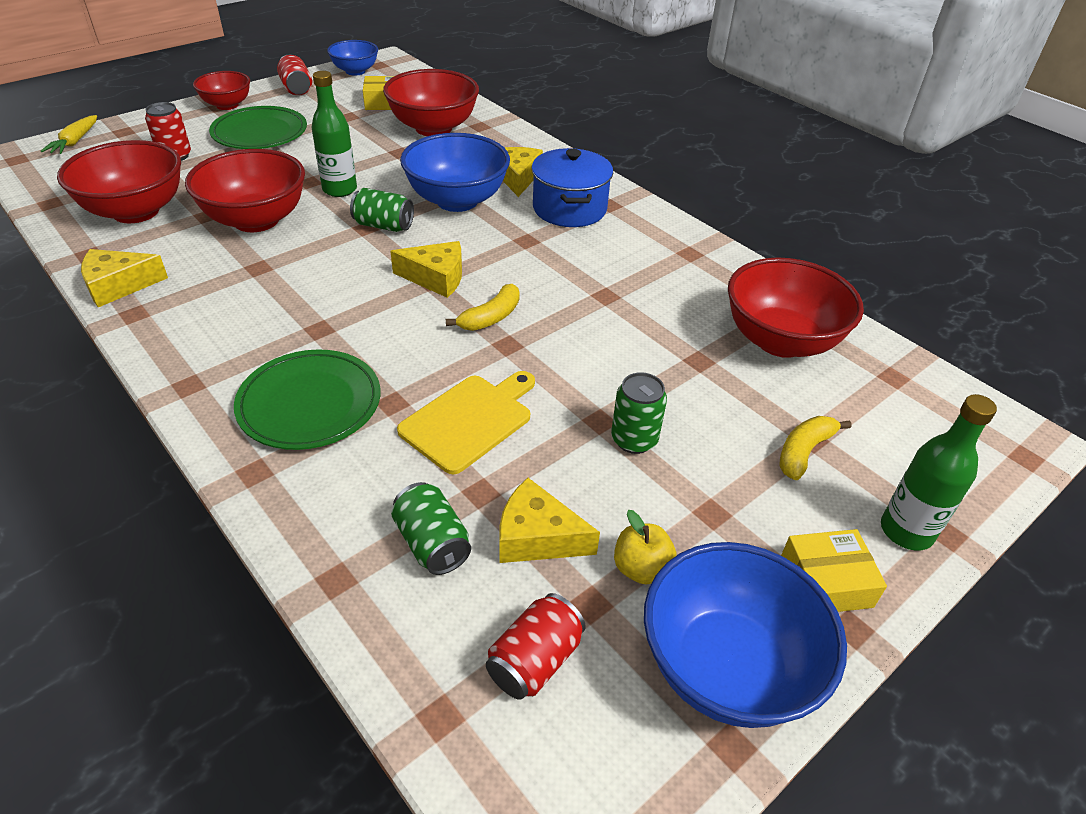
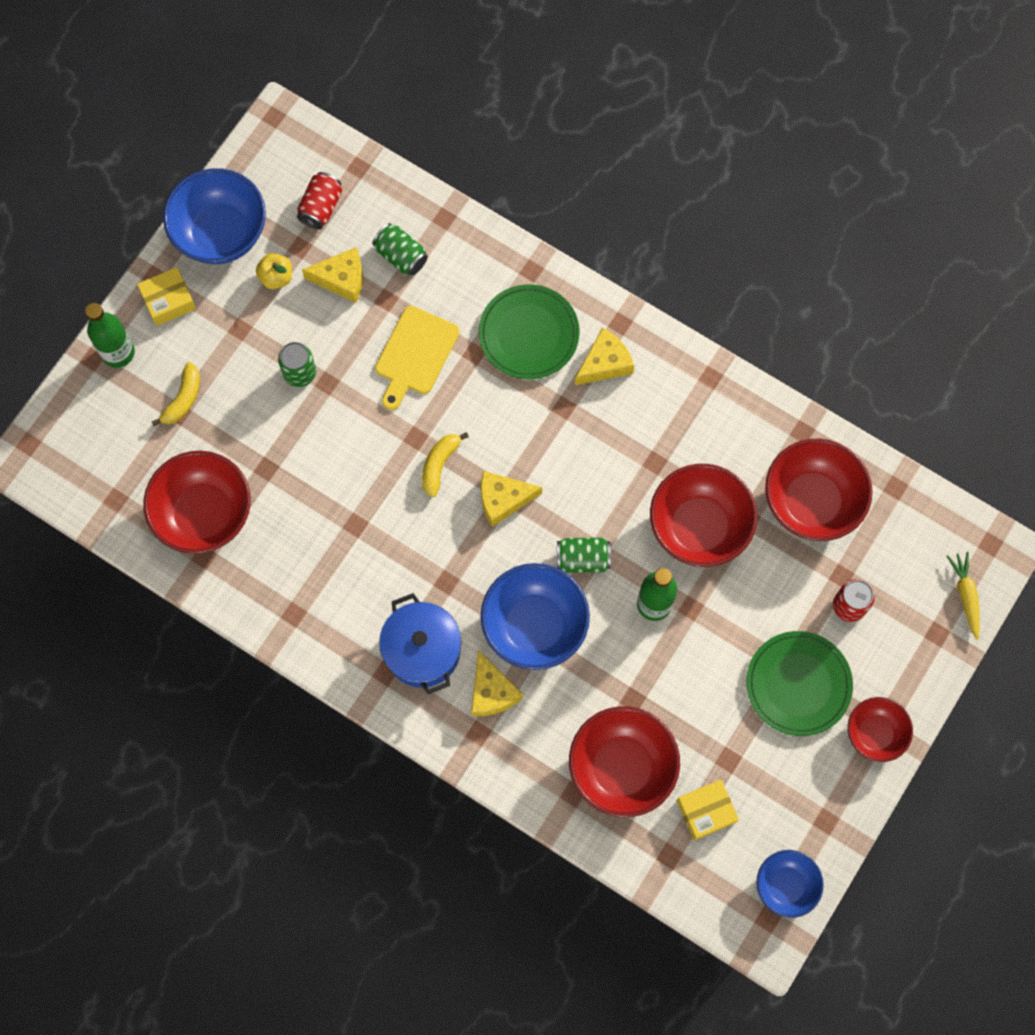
camera: 165 degrees right, 30 degrees up
yellow cheese [81,249,168,307] -> yellow cheese moved to [575,327,634,385]
red can [277,55,312,96] -> none

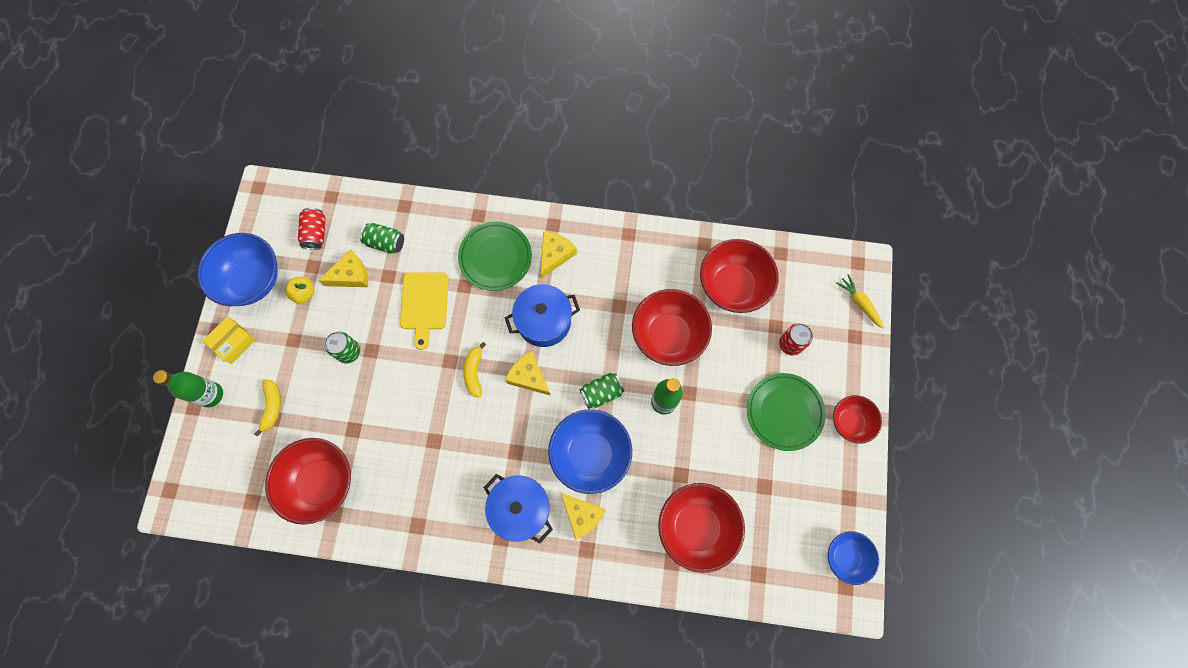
camera: 25 degrees left, 0 degrees up
yellow cheese [481,471,542,527] -> yellow cheese turned 75 degrees clockwise [505,351,551,396]
yellow box [677,780,739,840] -> none
none -> blue pot [505,284,580,347]

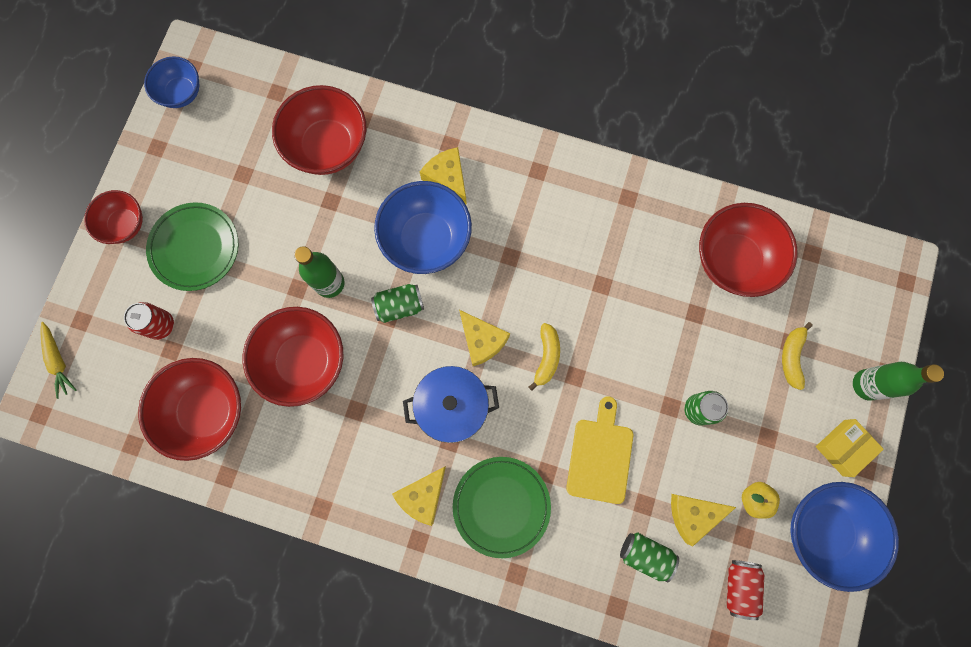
camera: 170 degrees left, 5 degrees up
blue pot [483,474,553,543] -> none

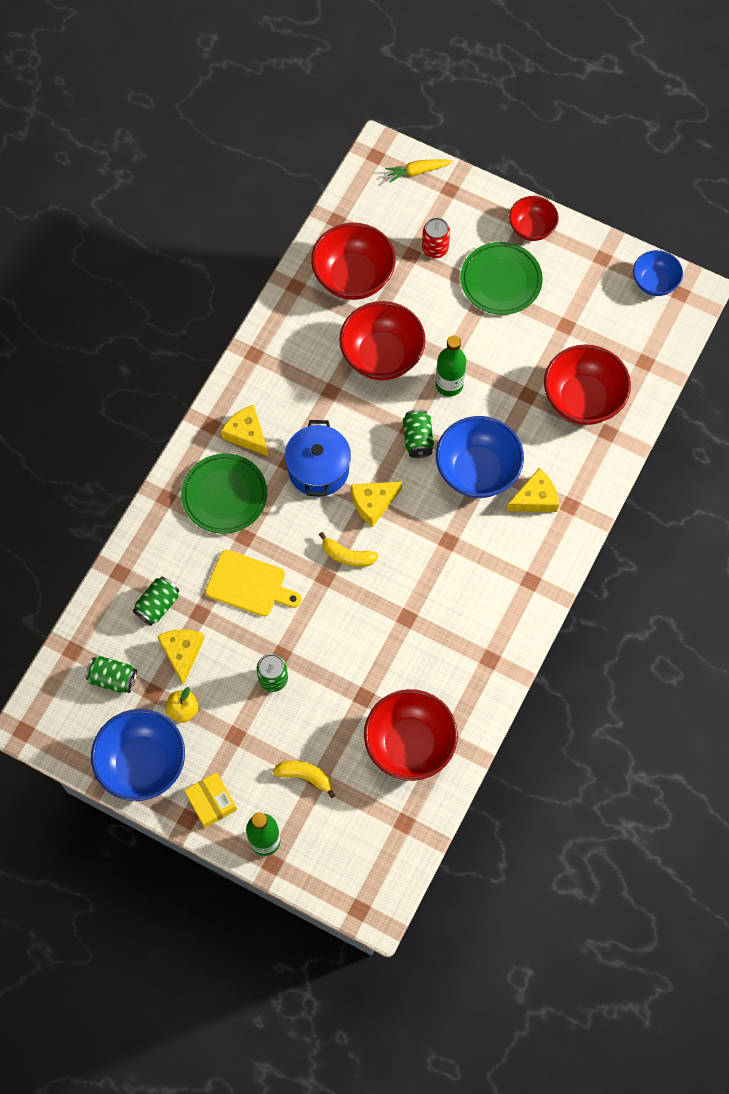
camera: 100 degrees right, 10 degrees down
red can [727,560,764,620] -> green can [86,656,137,693]

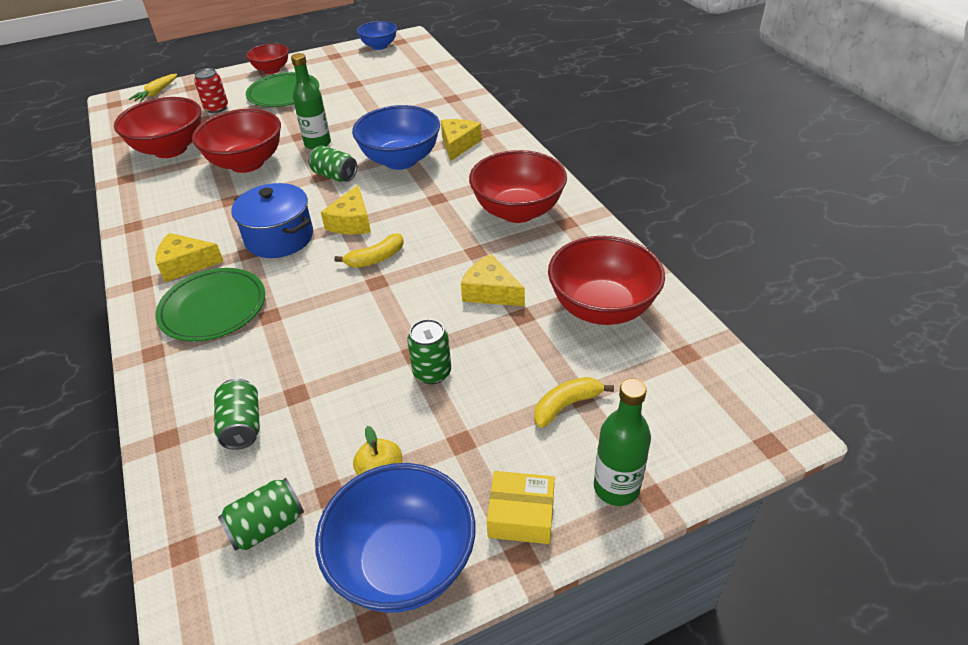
camera: 50 degrees left, 25 degrees down
yellow cheese [157,629,204,685] -> yellow cheese moved to [461,254,525,306]
yellow cutting board [205,550,302,617] -> none
red bowl [544,345,631,425] -> red bowl moved to [469,150,567,223]

